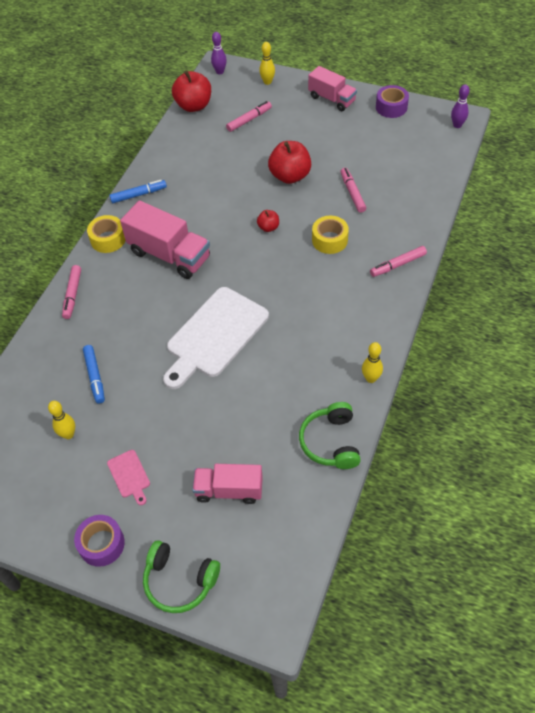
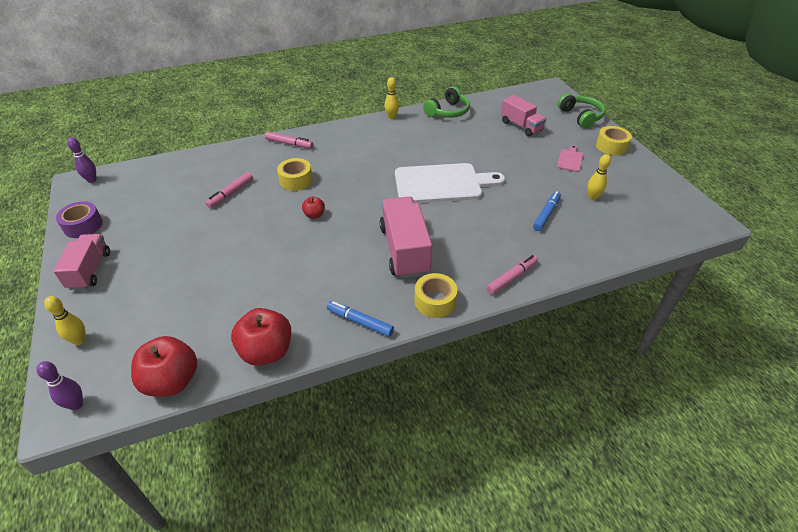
camera: 135 degrees left, 10 degrees down
purple tape [74,515,125,567] -> yellow tape [596,126,632,155]
pink marker [226,101,272,132] -> none
red apple [268,141,311,184] -> red apple moved to [231,308,291,366]

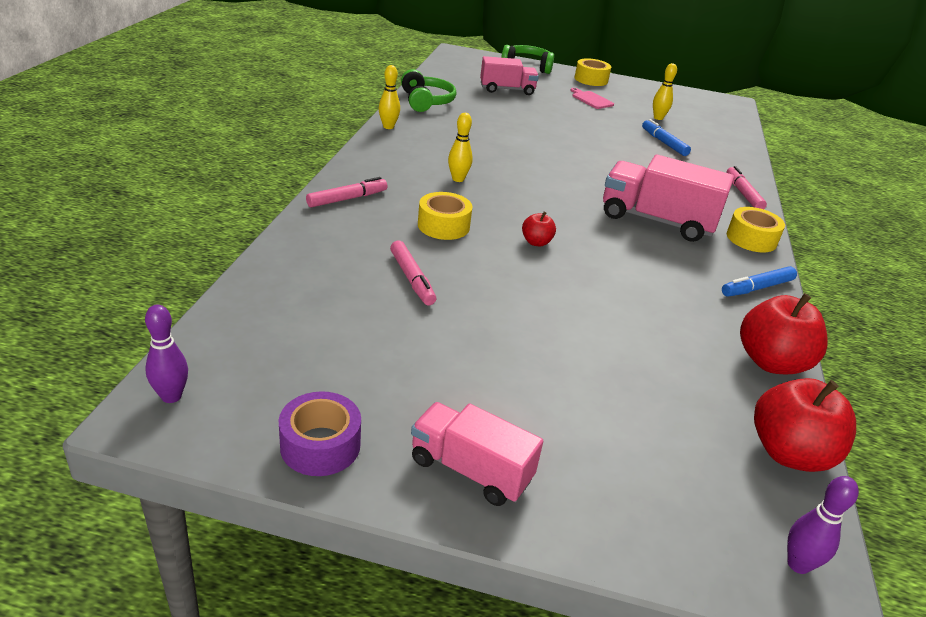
camera: 60 degrees left, 10 degrees down
yellow bowling pin [44,296,86,345] -> yellow bowling pin moved to [448,113,473,182]
white cutting board [395,163,505,203] -> none

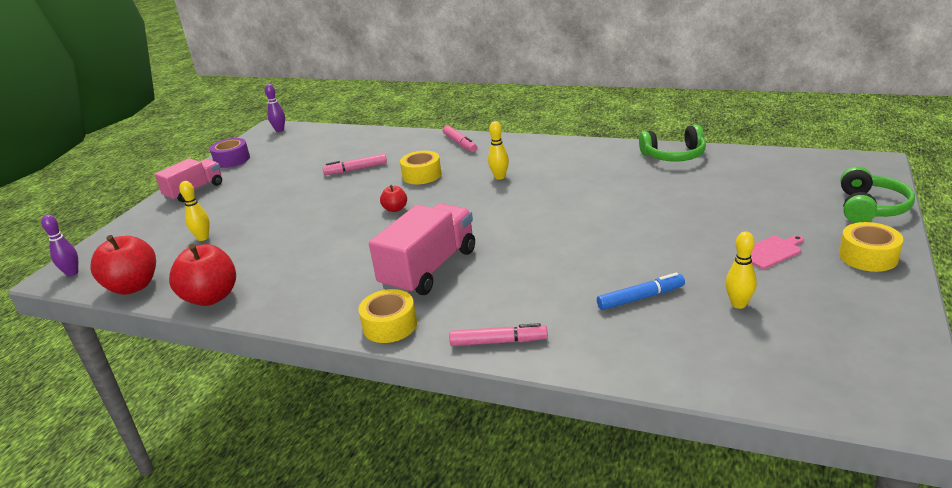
camera: 105 degrees right, 5 degrees down
yellow bowling pin [379,65,400,129] -> yellow bowling pin moved to [179,181,210,241]
pink truck [480,56,539,95] -> none
blue marker [722,266,797,296] -> none

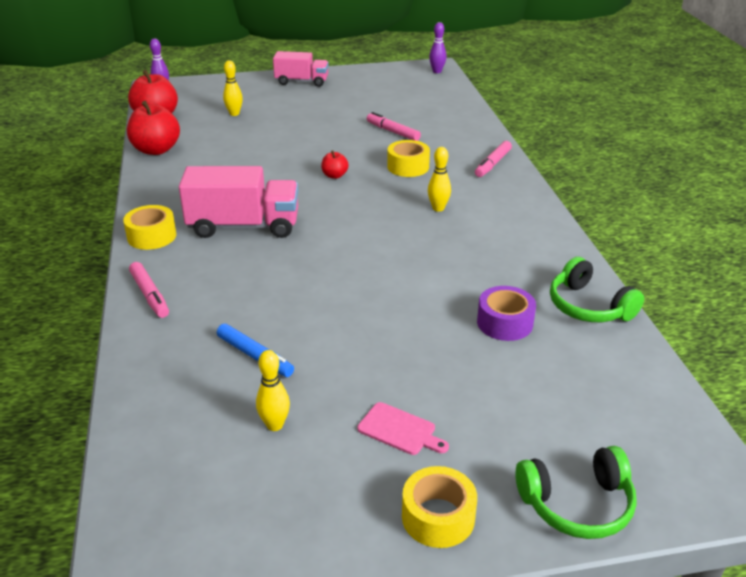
camera: 55 degrees right, 5 degrees up
purple tape [210,138,250,168] -> purple tape moved to [477,286,536,341]

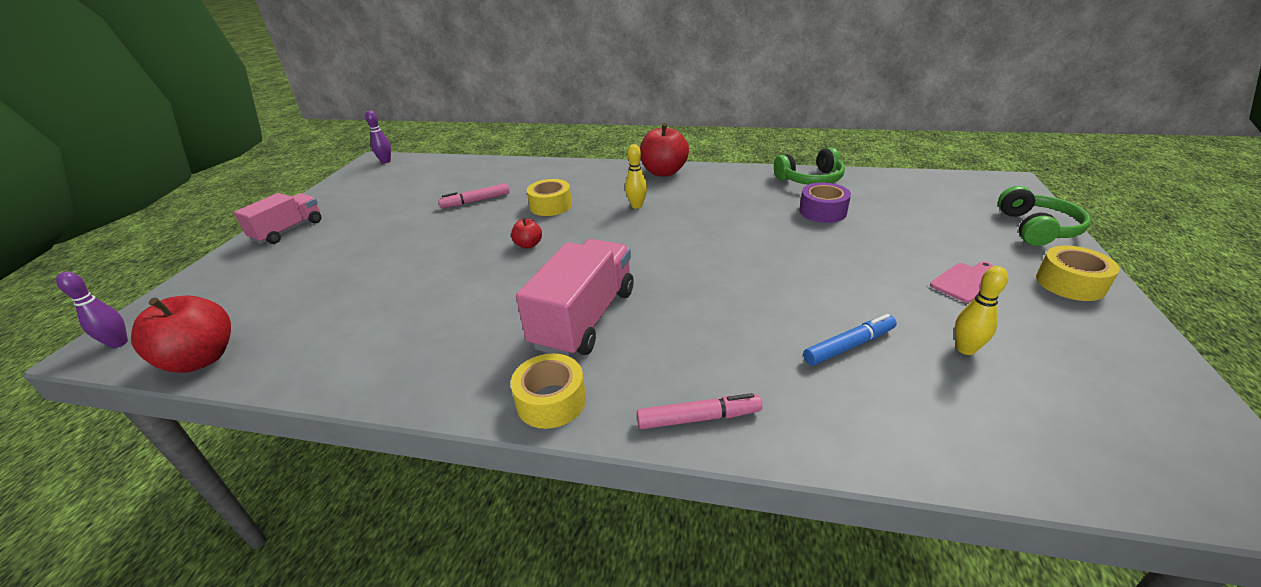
camera: 65 degrees left, 0 degrees up
red apple [127,101,180,155] -> red apple moved to [640,123,689,177]
yellow bowling pin [223,60,243,116] -> none
pink marker [475,141,512,177] -> none

